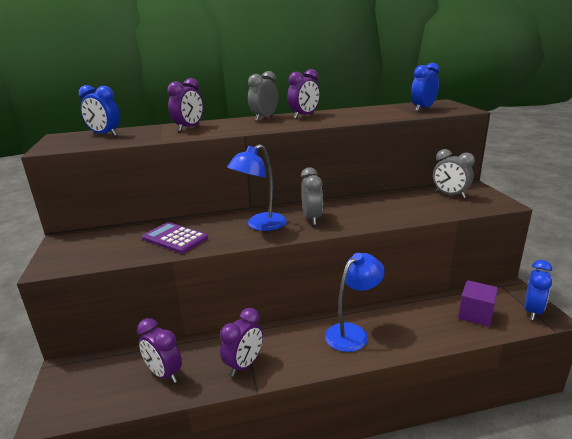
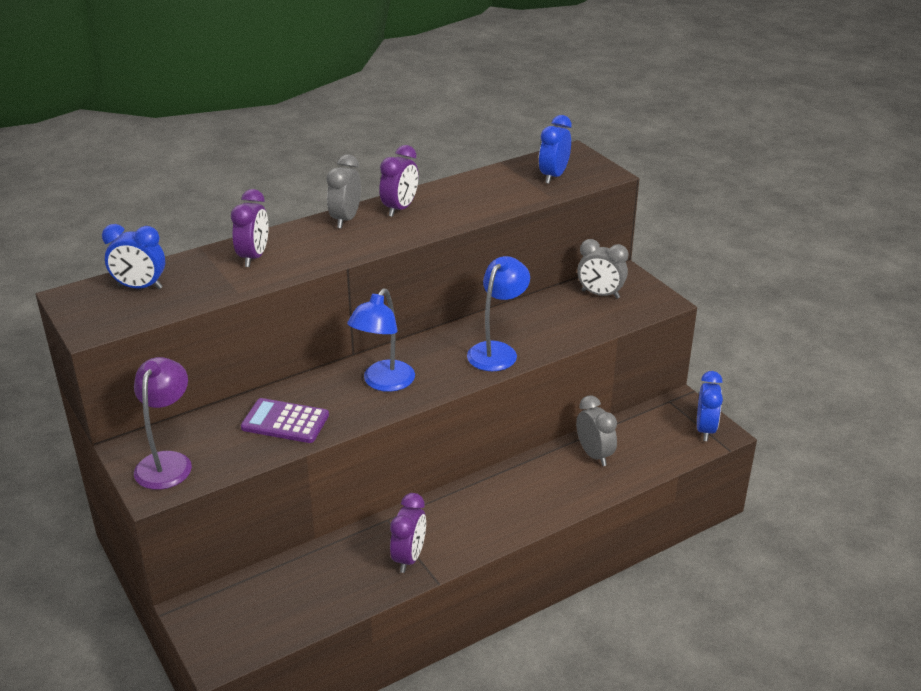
camera: 20 degrees left, 10 degrees up
purple clock [137,318,182,383] -> none
grey clock [301,167,323,225] -> grey clock moved to [576,395,617,466]
blue lamp [325,253,385,352] -> blue lamp moved to [467,256,530,371]
purple cube [458,280,498,327] -> none
none -> purple lamp [134,357,192,490]

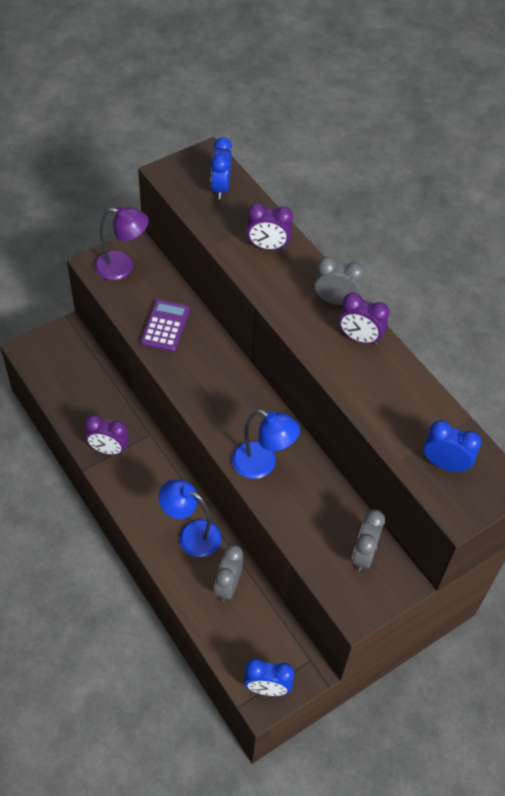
camera: 85 degrees right, 20 degrees up
blue lamp [347,288,415,392] -> blue lamp moved to [158,479,221,557]
grey clock [576,395,617,466] -> grey clock turned 135 degrees clockwise [214,545,243,602]

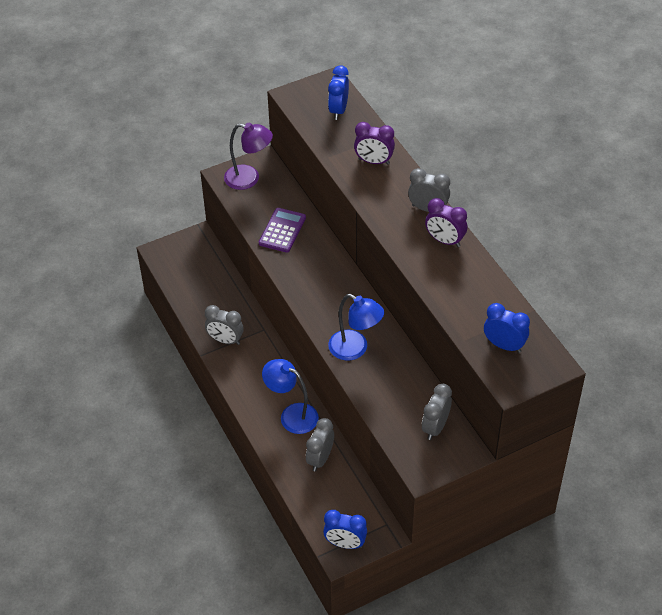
camera: 10 degrees right, 5 degrees down
purple clock [85,415,129,455] -> grey clock [205,305,244,345]

